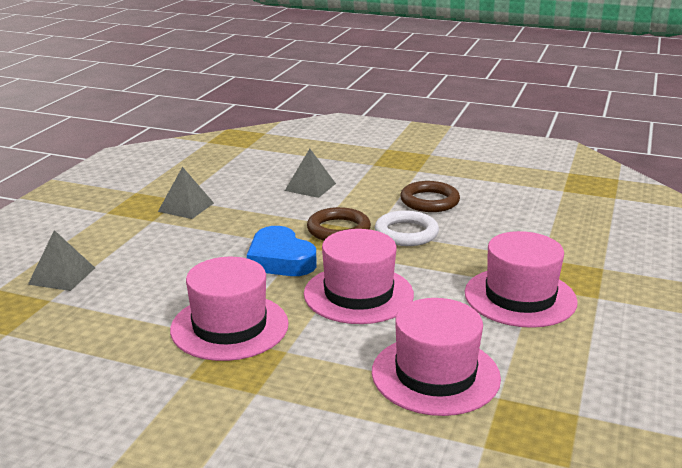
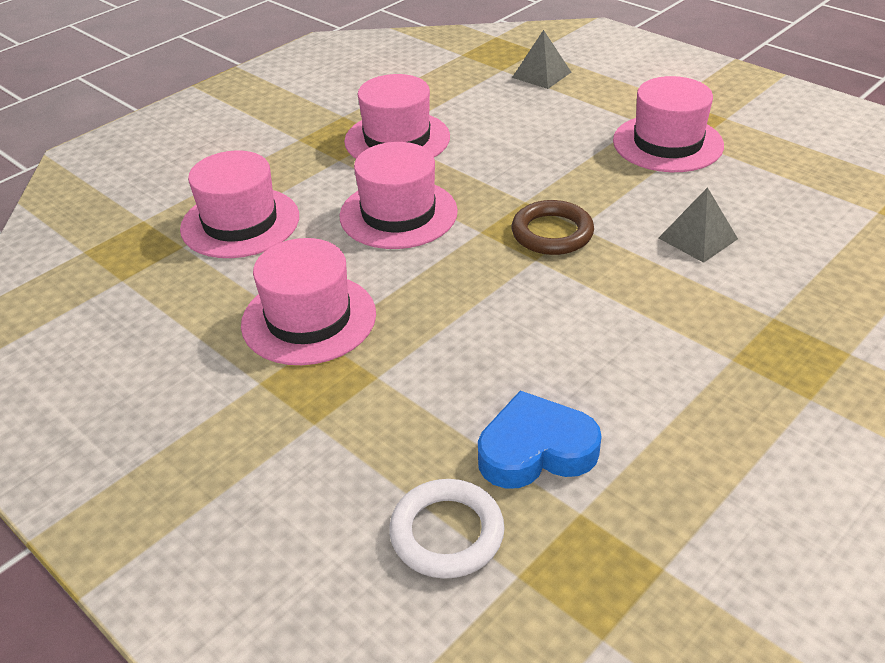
camera: 115 degrees right, 15 degrees up
grey pyramid [158,167,214,219] -> pink hat [613,76,724,172]
blue heart [247,226,316,276] -> blue heart moved to [478,391,602,489]
white ring [375,210,439,246] -> white ring moved to [389,479,505,579]
brown ring [400,181,460,212] -> none

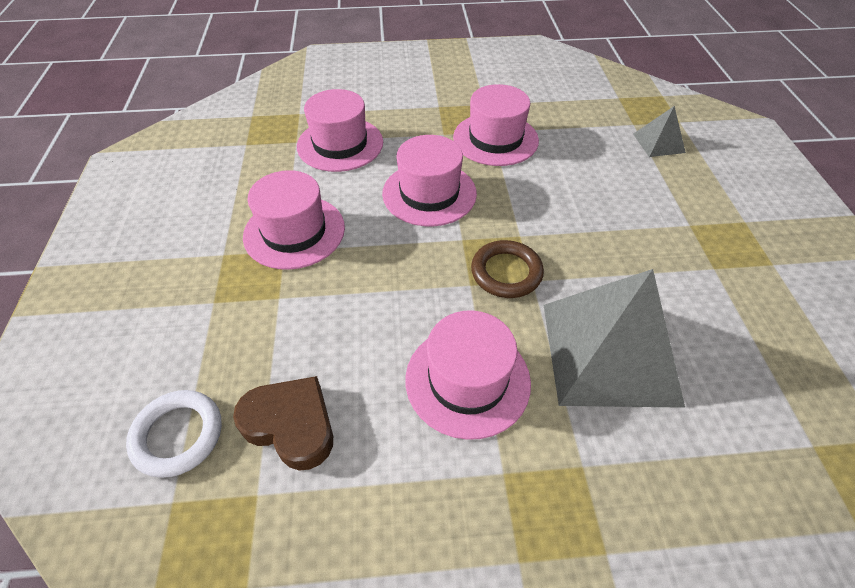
camera: 40 degrees right, 10 degrees up
blue heart [478,391,602,489] -> brown heart [233,376,333,471]
pink hat [613,76,724,172] -> pink hat moved to [405,310,531,440]
grey pyramid [659,187,738,263] -> grey pyramid [544,269,685,408], size x2.19

